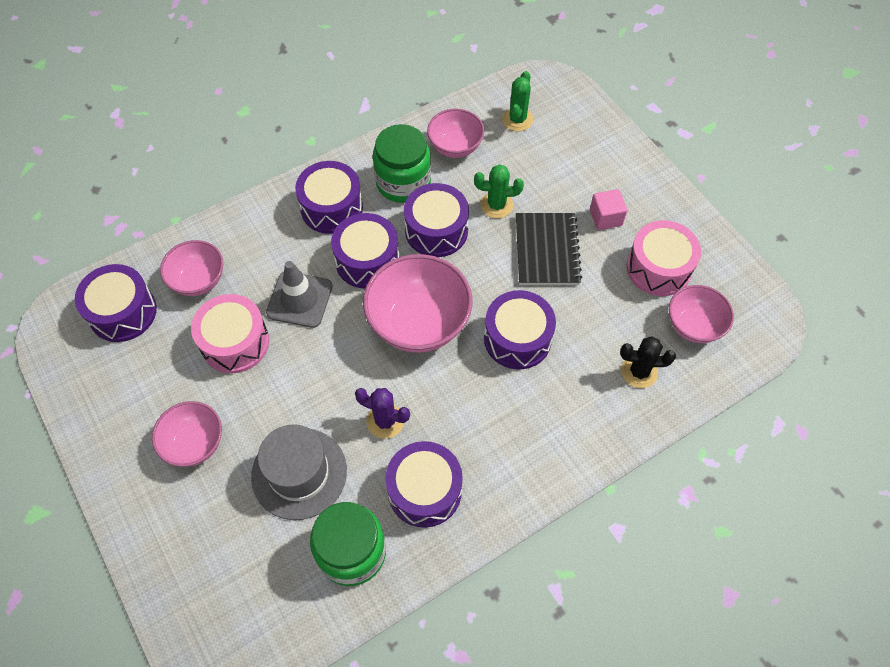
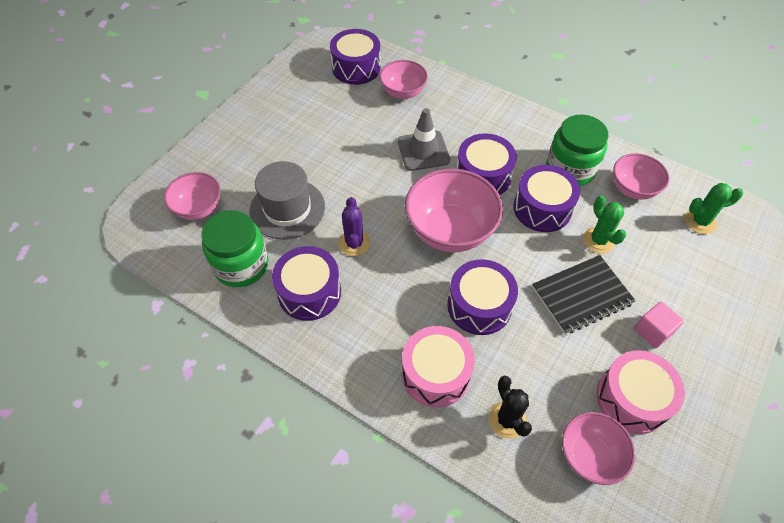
camera: 65 degrees right, 5 degrees down
pink bowl [152,401,222,467] -> pink bowl moved to [164,172,221,220]
pink drum [191,294,269,373] -> pink drum moved to [402,326,475,407]
purple drum [295,161,363,234] -> none

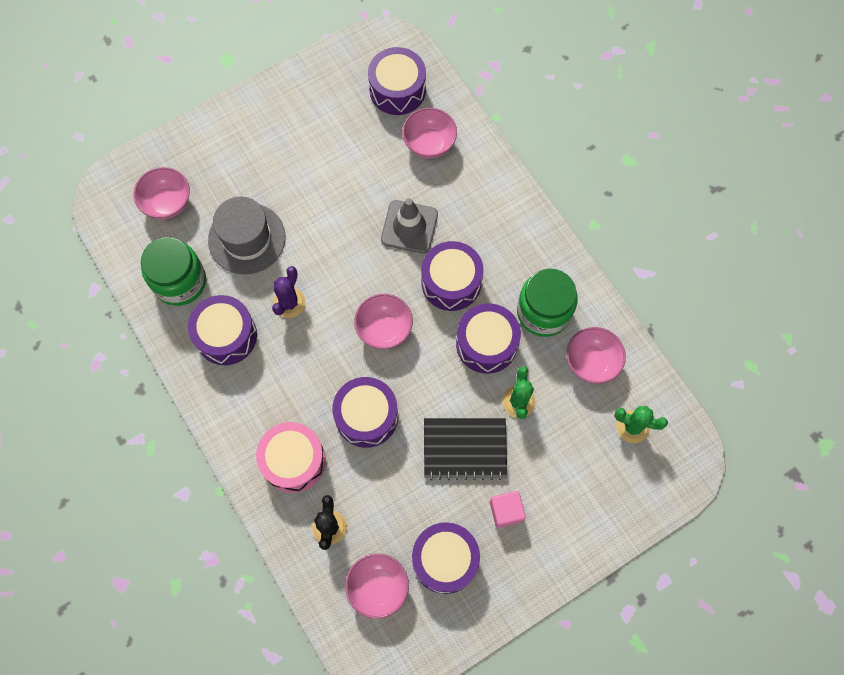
camera: 25 degrees right, 15 degrees up
pink bowl [405,169,503,252] -> pink bowl [354,294,413,349], size x0.60
pink drum [597,350,685,434] -> purple drum [412,522,480,594]

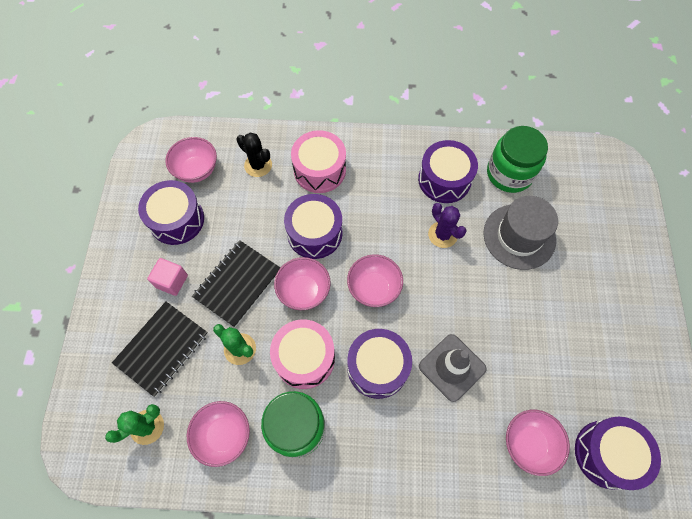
camera: 125 degrees right, 5 degrees down
pink bowl [133,167,190,219] -> pink bowl moved to [274,257,331,310]
purple drum [456,303,521,374] -> pink drum [270,319,335,389]
none -> black notebook [112,301,208,397]

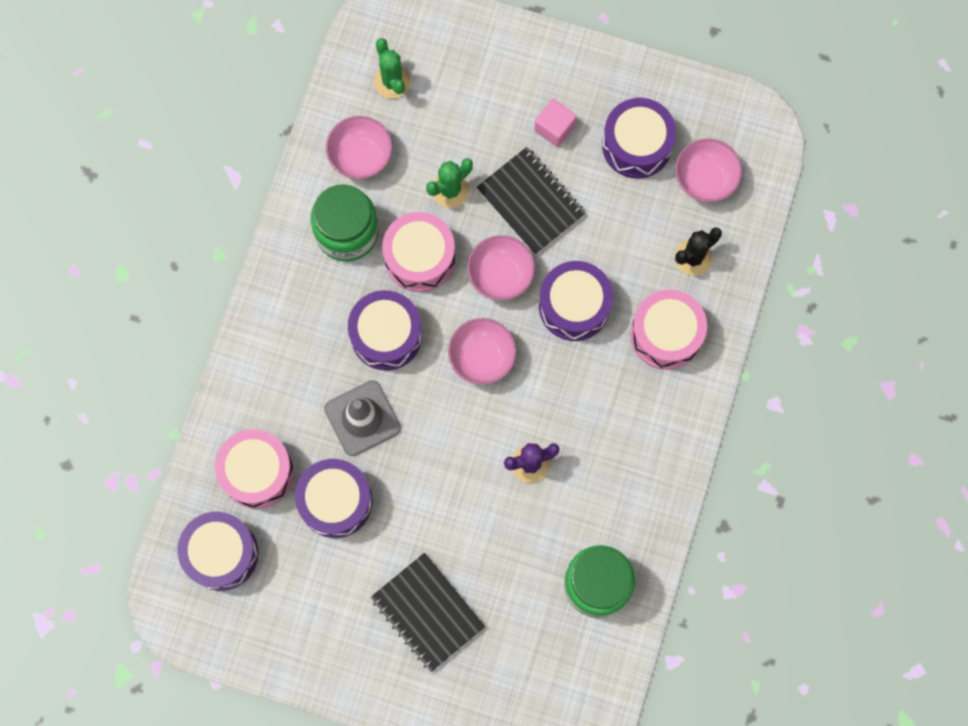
camera: 105 degrees right, 10 degrees up
black notebook [112,301,208,397] -> black notebook moved to [371,553,485,672]
purple drum [418,140,478,203] -> purple drum moved to [295,459,372,538]
grey hat [483,196,558,270] -> none
pink bowl [506,410,570,476] -> pink drum [215,429,294,509]

